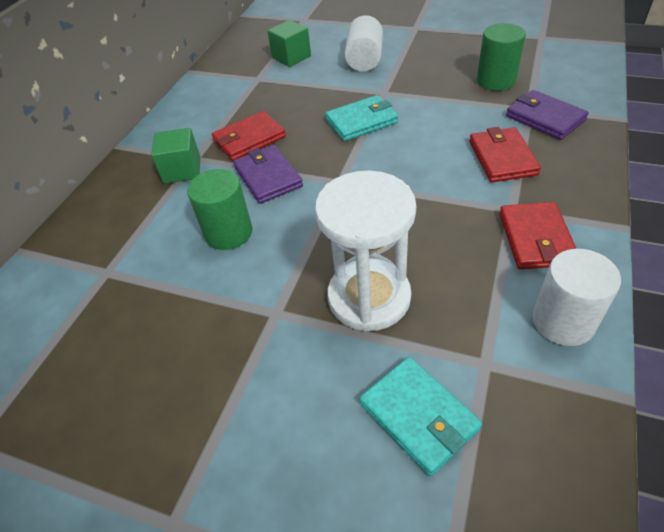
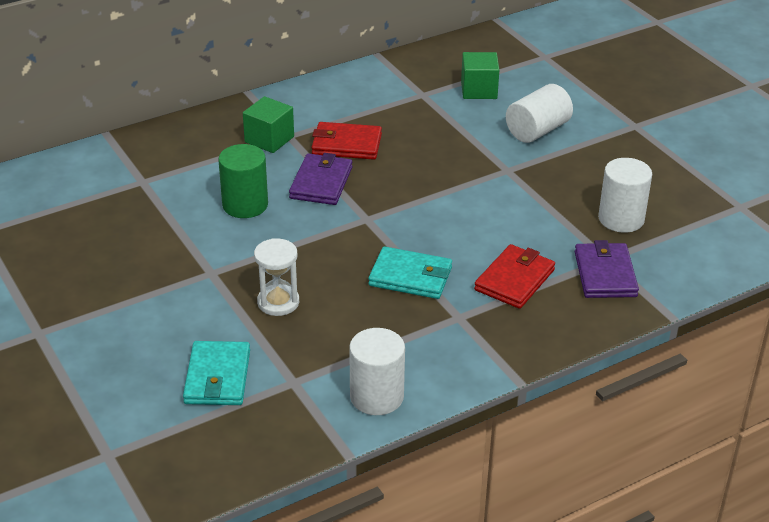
camera: 35 degrees right, 10 degrees down
white hourglass [315,171,416,331] -> white hourglass [254,238,299,316], size x0.57
turquoise wallet [325,95,398,141] -> turquoise wallet moved to [368,246,452,299]
green cylinder [477,23,526,91] -> white cylinder [598,158,652,233]
red wallet [499,202,577,269] -> none

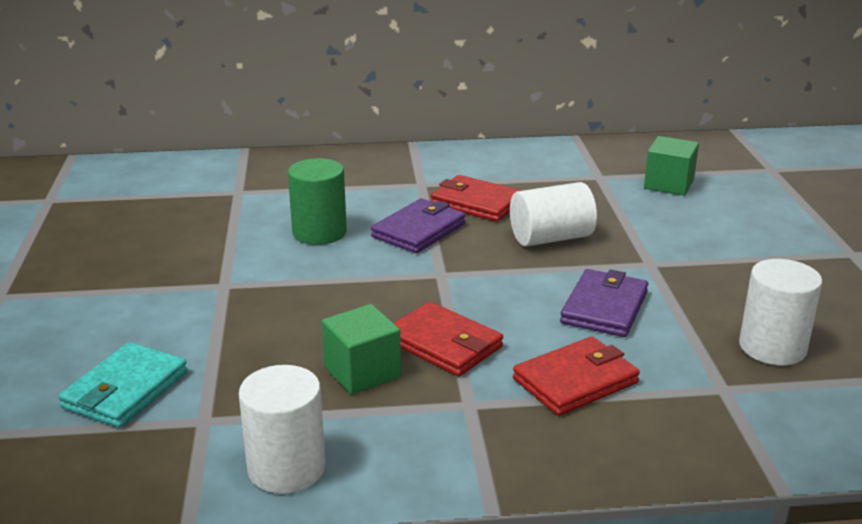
camera: 25 degrees right, 10 degrees down
green cube [243,96,294,153] -> green cube moved to [321,304,401,395]
white hourglass [254,238,299,316] -> none
turquoise wallet [368,246,452,299] -> red wallet [394,302,503,376]
white cylinder [506,84,573,143] -> white cylinder moved to [510,182,597,247]
purple wallet [575,240,639,298] -> purple wallet moved to [560,269,648,337]

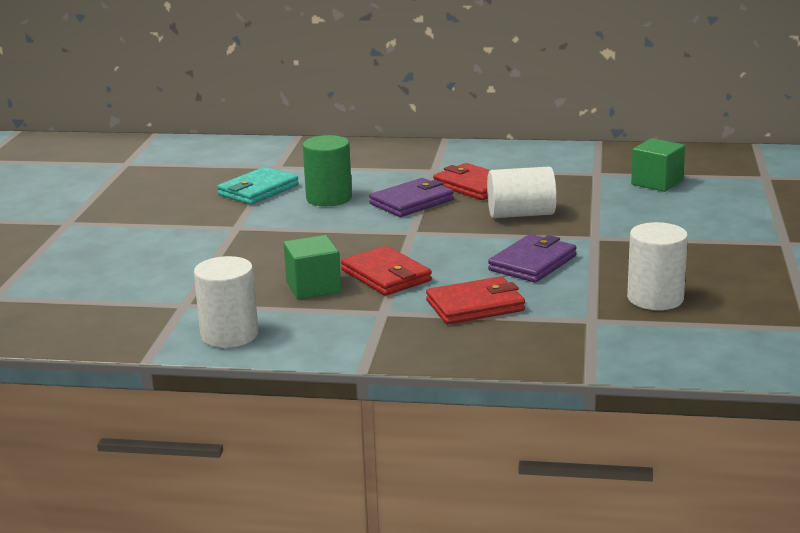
camera: 15 degrees right, 5 degrees down
turquoise wallet [58,342,187,428] -> turquoise wallet moved to [217,167,299,205]

